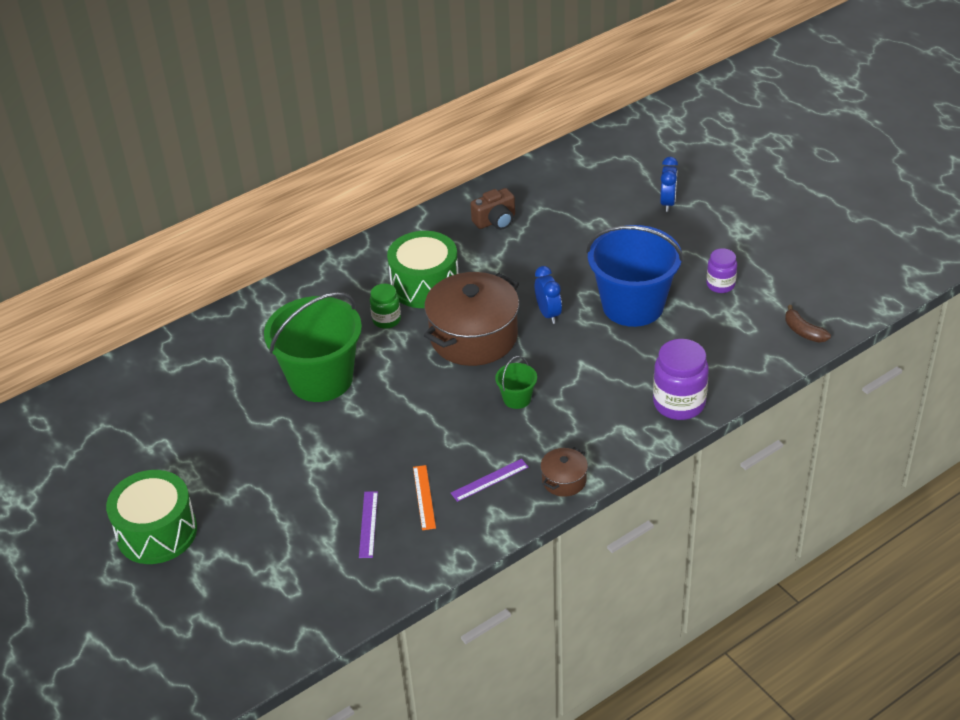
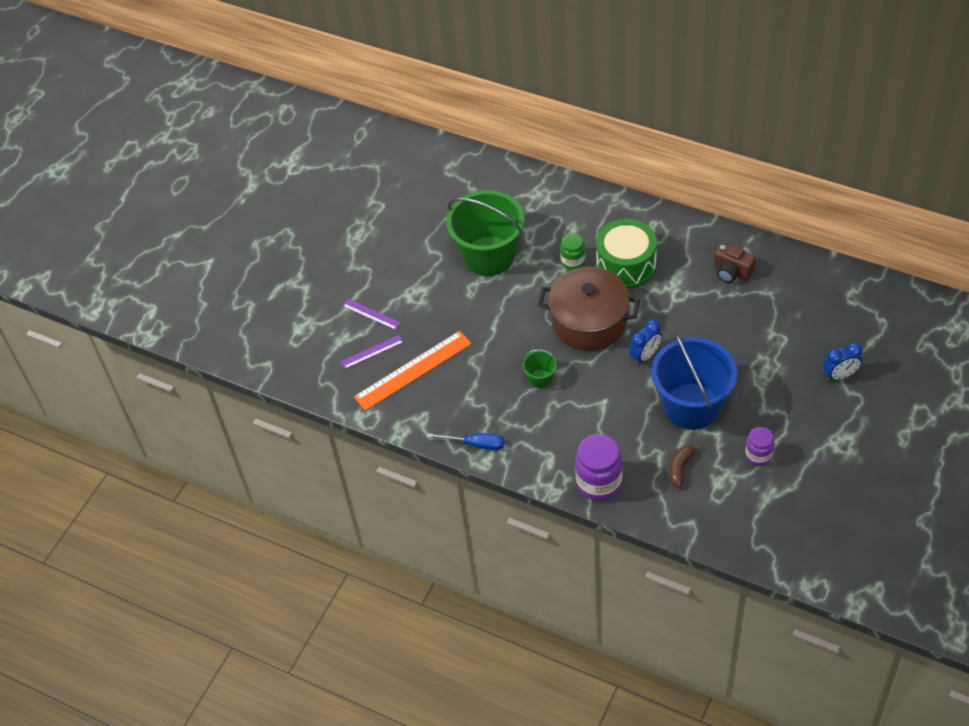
camera: 65 degrees right, 10 degrees up
green drum [106,470,197,564] -> none
orange ruler [413,465,436,530] -> orange ruler [354,331,472,411], size x1.98
purple ruler [451,459,529,502] -> purple ruler moved to [343,299,401,330]
brown pot [540,447,588,497] -> blue screwdriver [427,433,504,450]
brown banana [785,305,831,343] -> brown banana moved to [670,445,700,488]

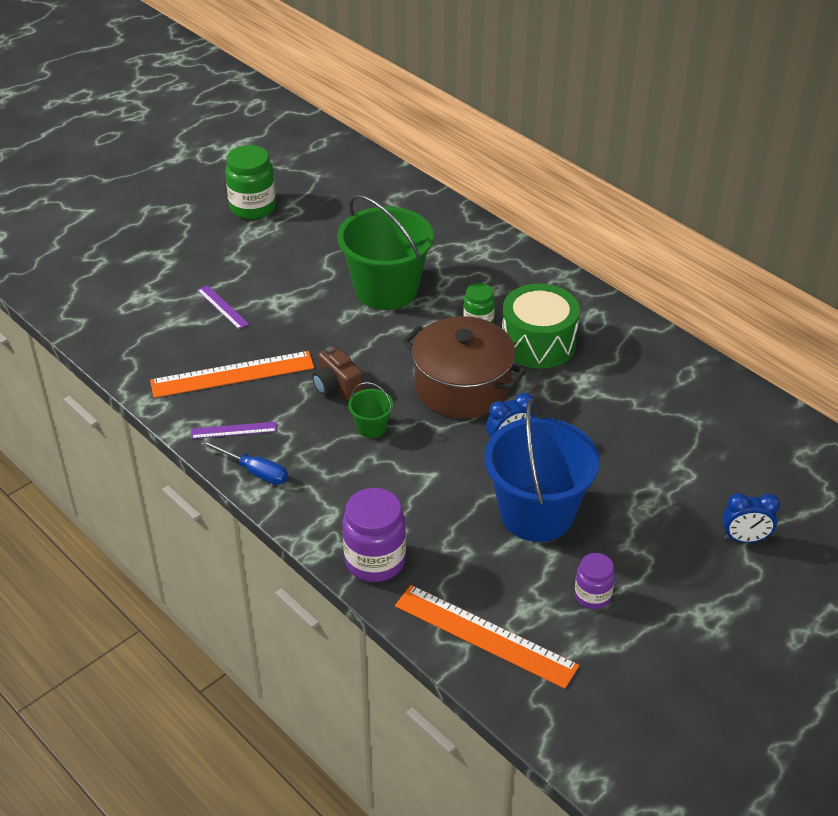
camera: 15 degrees right, 10 degrees down
purple ruler [341,335,403,369] -> purple ruler moved to [191,422,277,439]
brown banana [670,445,700,488] -> none
brown camera [714,243,756,283] -> brown camera moved to [312,346,363,400]
none -> green jar [225,145,276,220]
none -> orange ruler [395,585,579,689]

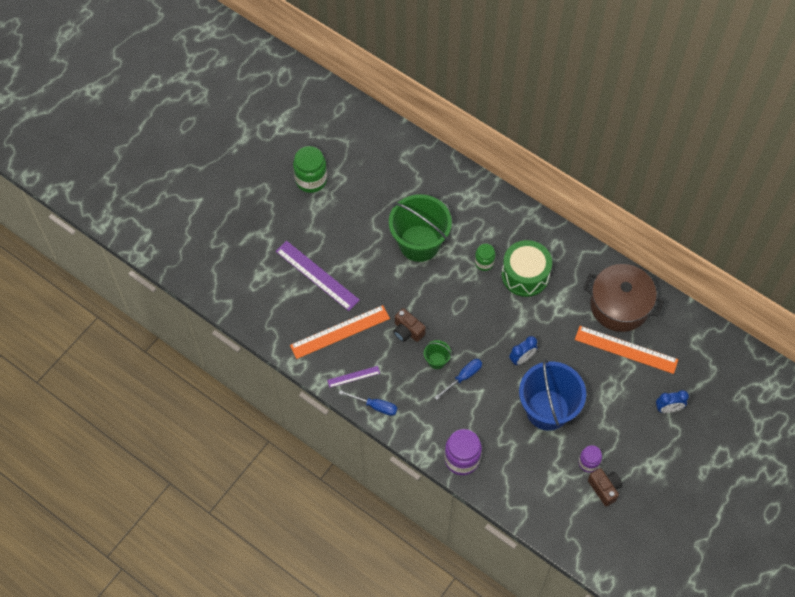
camera: 10 degrees left, 20 degrees up
purple ruler [197,285,249,329] -> purple ruler [276,241,360,311], size x1.98
orange ruler [395,585,579,689] -> orange ruler moved to [575,326,678,374]
brown pot [402,316,526,418] -> brown pot moved to [583,264,664,332]
none -> blue screwdriver [434,359,482,400]
none -> brown camera [588,468,622,506]

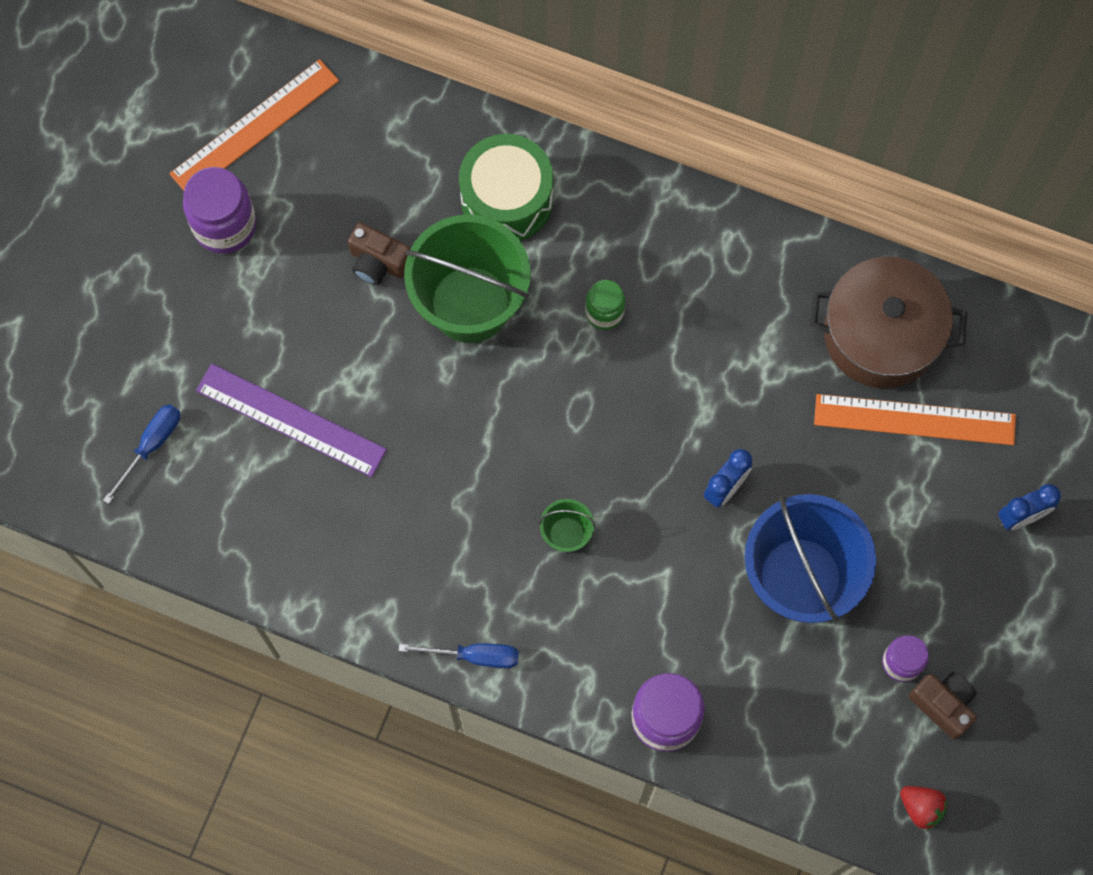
camera: 15 degrees left, 10 degrees up
orange ruler [290,305,390,359] -> orange ruler moved to [169,59,339,191]
green jar [293,146,327,193] -> purple jar [183,167,257,254]
purple ruler [327,366,380,388] -> none
brown camera [393,308,426,342] -> brown camera moved to [348,223,411,285]
blue screwdriver [434,359,482,400] -> blue screwdriver moved to [103,404,180,504]
green drum [502,240,552,297] -> green drum moved to [459,134,553,241]
none -> red strawberry [900,786,948,830]

